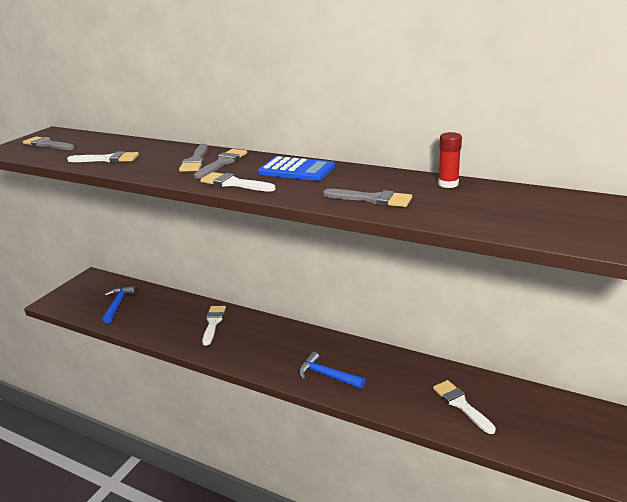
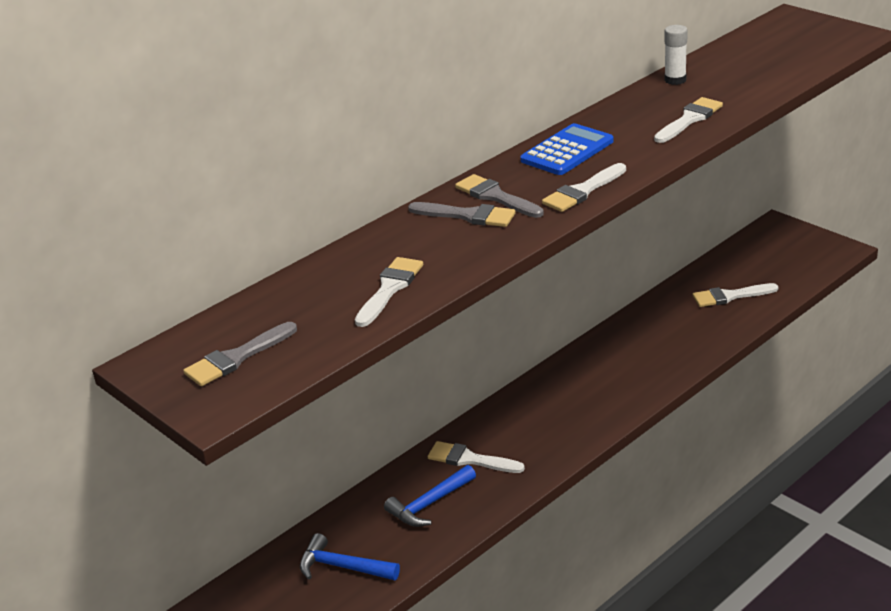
camera: 70 degrees left, 5 degrees up
blue hammer [299,352,366,389] -> blue hammer moved to [384,465,476,527]
grey brush [323,189,412,207] -> white brush [654,97,723,143]
red glue stick [438,132,462,188] -> white glue stick [664,25,688,85]

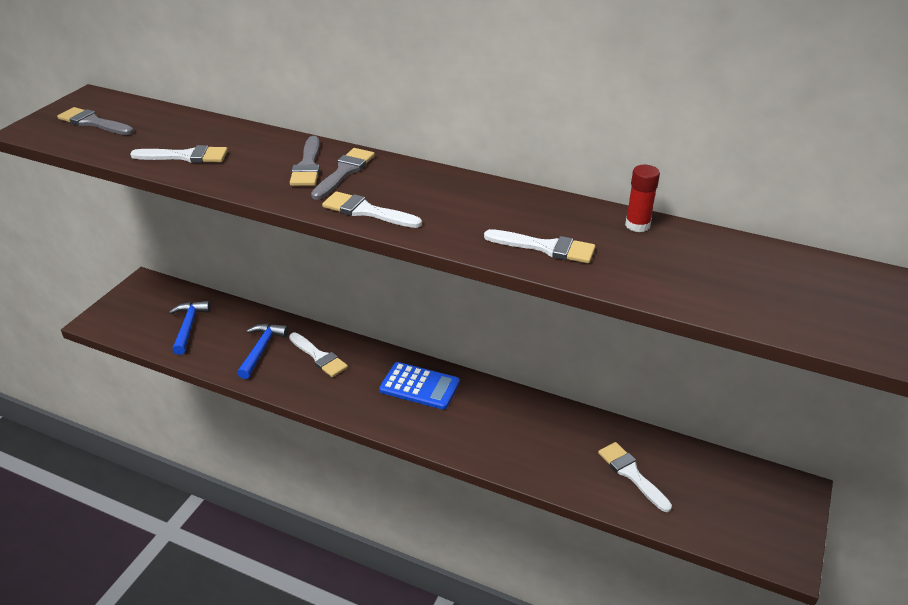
camera: 65 degrees right, 5 degrees up
blue hammer [384,465,476,527] -> blue hammer turned 75 degrees clockwise [237,323,289,379]
white brush [428,441,525,473] -> white brush turned 135 degrees clockwise [289,333,348,377]
blue calculator [520,123,614,175] -> blue calculator moved to [379,362,460,410]
white glue stick [664,25,688,85] -> red glue stick [625,165,660,232]

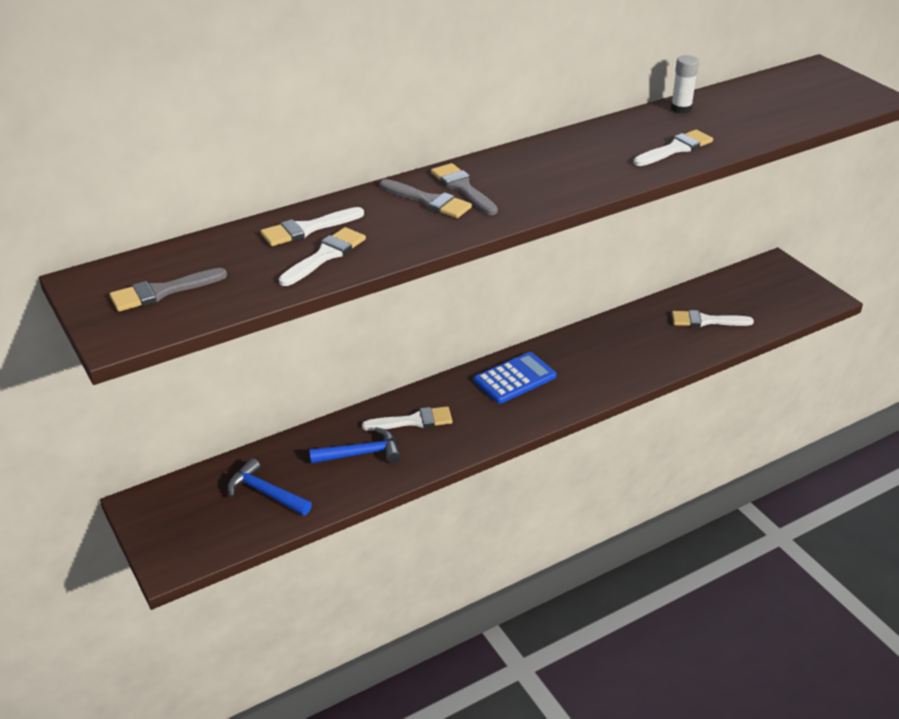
camera: 55 degrees left, 0 degrees up
blue hammer [237,323,289,379] -> blue hammer turned 120 degrees clockwise [309,427,401,464]
white brush [322,191,422,228] -> white brush moved to [261,207,364,246]
red glue stick [625,165,660,232] -> white glue stick [671,55,699,114]

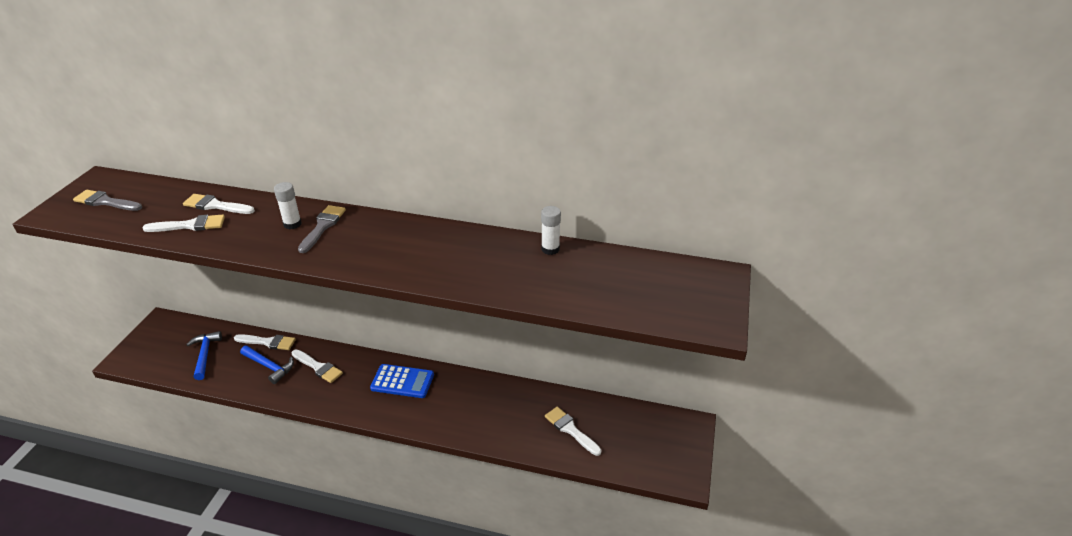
camera: 45 degrees right, 0 degrees up
grey brush [380,179,472,218] -> white glue stick [274,182,302,230]
white brush [633,130,713,166] -> white brush moved to [234,334,296,350]

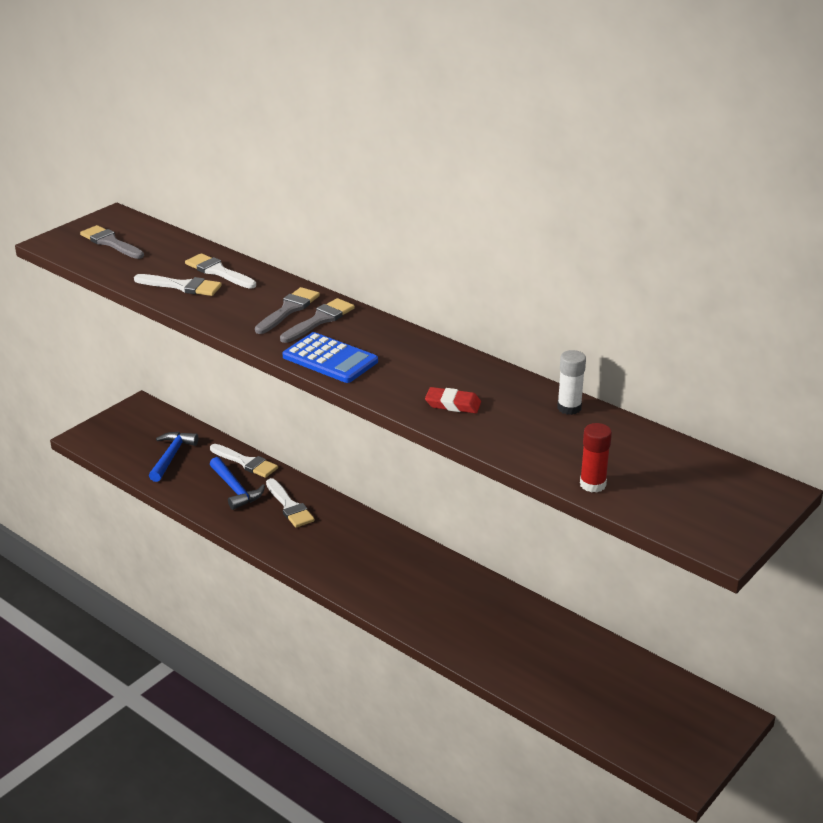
camera: 25 degrees right, 5 degrees down
white glue stick [274,182,302,230] -> grey brush [255,287,320,334]
blue calculator [370,364,434,398] -> blue calculator moved to [282,332,378,383]
white brush [545,407,601,456] -> none
none -> red eraser [425,387,481,413]
none -> red glue stick [580,423,612,492]

